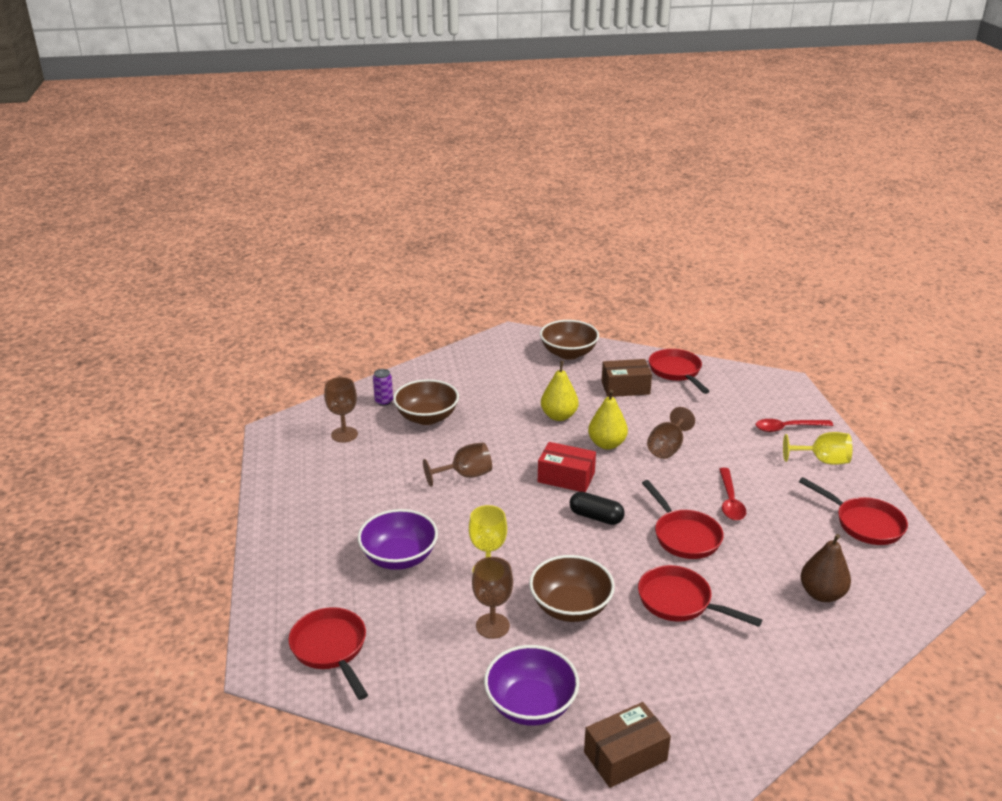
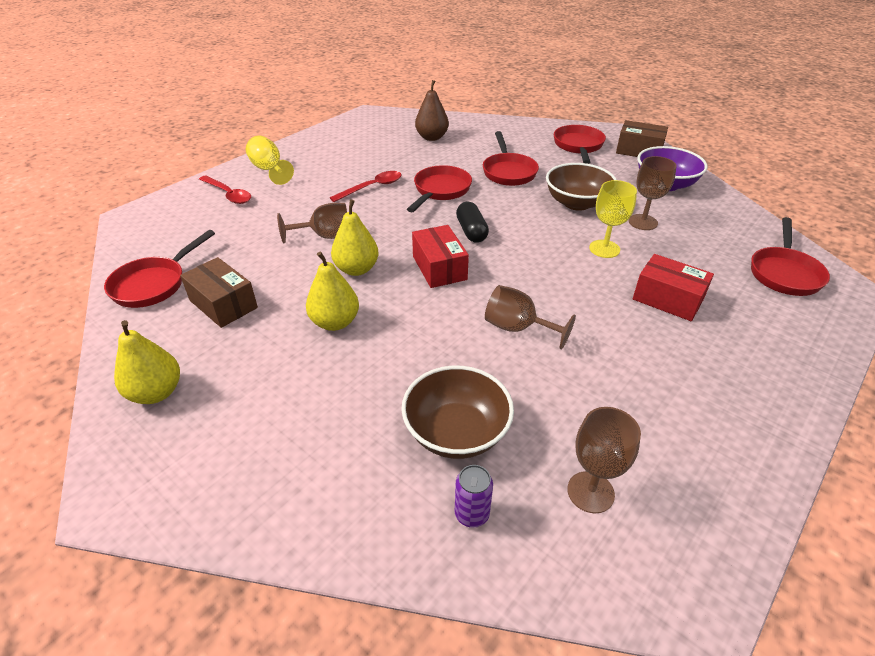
camera: 130 degrees left, 10 degrees up
purple bowl [358,509,438,570] -> red box [633,254,714,321]
brown bowl [540,320,599,360] -> yellow pear [114,320,180,404]
red pan [799,477,908,545] -> red pan moved to [554,125,606,164]

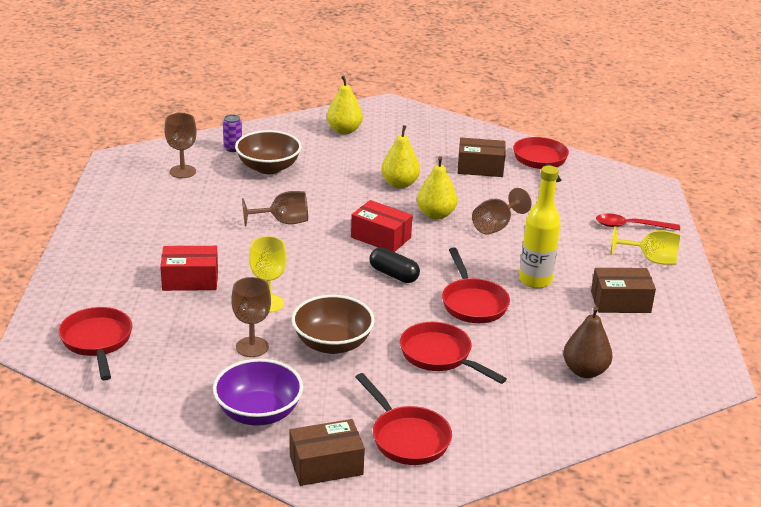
camera: 140 degrees right, 10 degrees down
yellow pear [114,320,180,404] -> yellow pear moved to [327,75,363,134]
red spoon [330,171,401,202] -> yellow bottle [519,166,561,288]
none -> brown box [591,268,656,313]

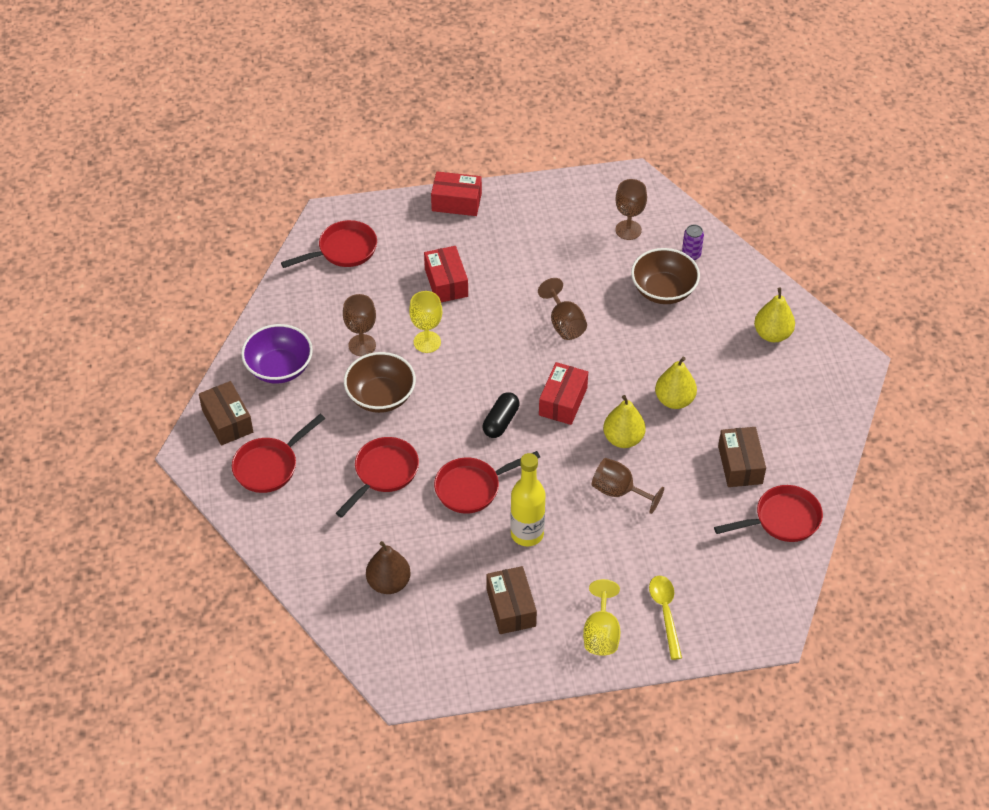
camera: 80 degrees right, 20 degrees up
red spoon [596,214,680,230] -> yellow spoon [649,576,682,660]
none -> red box [431,171,482,216]

